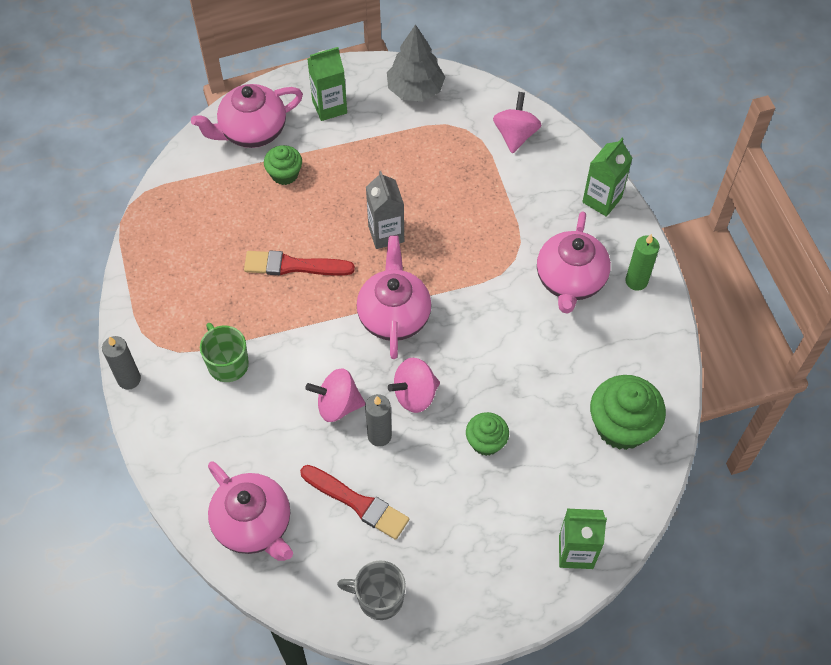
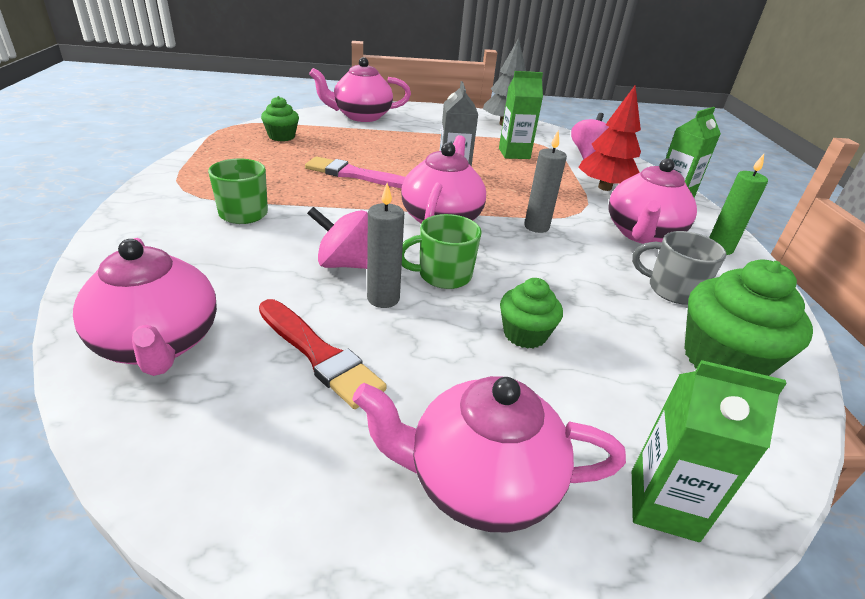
camera: 10 degrees right, 25 degrees down
grey candle [102,336,141,390] -> grey candle moved to [524,131,567,233]
red brush [244,251,355,276] -> pink brush [305,156,405,188]
green cupcake [264,145,302,185] -> green cupcake moved to [261,96,299,141]
green carton [308,47,347,121] -> green carton moved to [499,71,543,159]
grey mug [337,560,406,620] -> grey mug moved to [632,231,727,305]
pink spinning top [388,358,440,413] -> green mug [402,214,482,289]
none -> pink teapot [352,376,626,532]
none -> red tree [578,85,641,191]

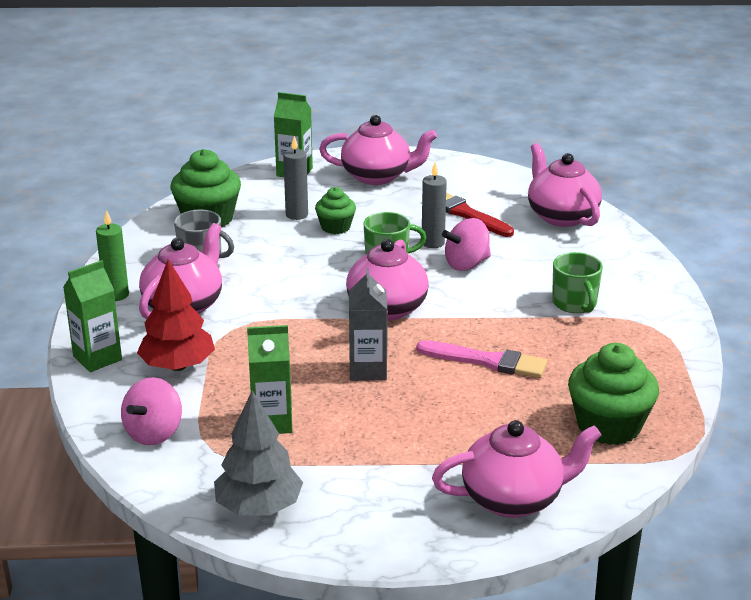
camera: 175 degrees left, 5 degrees down
green cupcake [261,96,299,141] -> green cupcake [568,343,659,445], size x1.72
pink spinning top [307,207,368,269] -> pink spinning top turned 135 degrees clockwise [442,218,491,271]
grey candle [524,131,567,233] -> grey candle moved to [283,136,308,220]

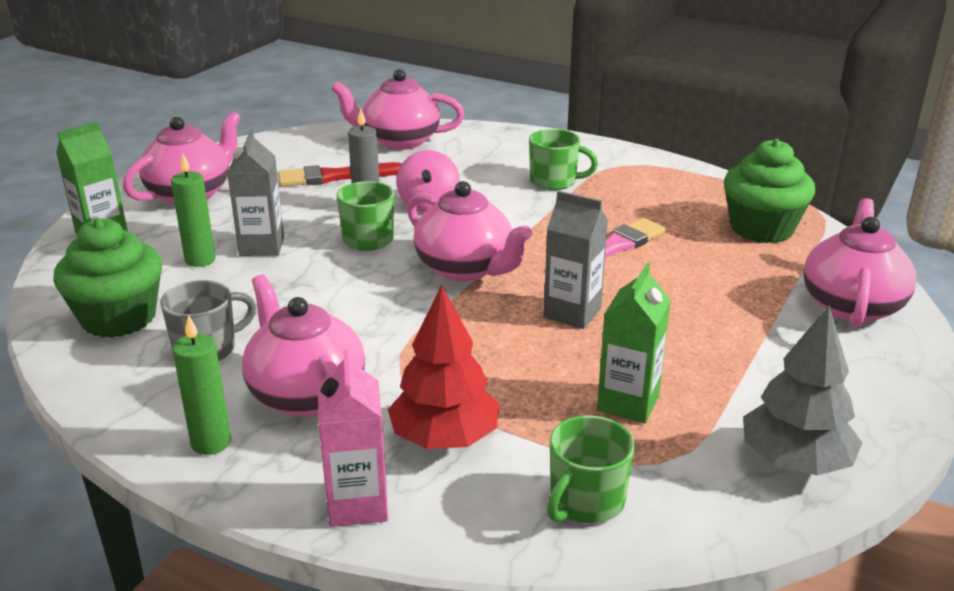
camera: 60 degrees left, 0 degrees up
green carton [63,260,122,372] -> pink carton [318,349,388,527]
pink spinning top [121,377,182,445] -> green mug [547,415,635,524]
grey candle [283,136,308,220] -> green candle [171,153,216,267]
green cupcake [315,187,356,234] -> grey carton [227,130,284,256]

